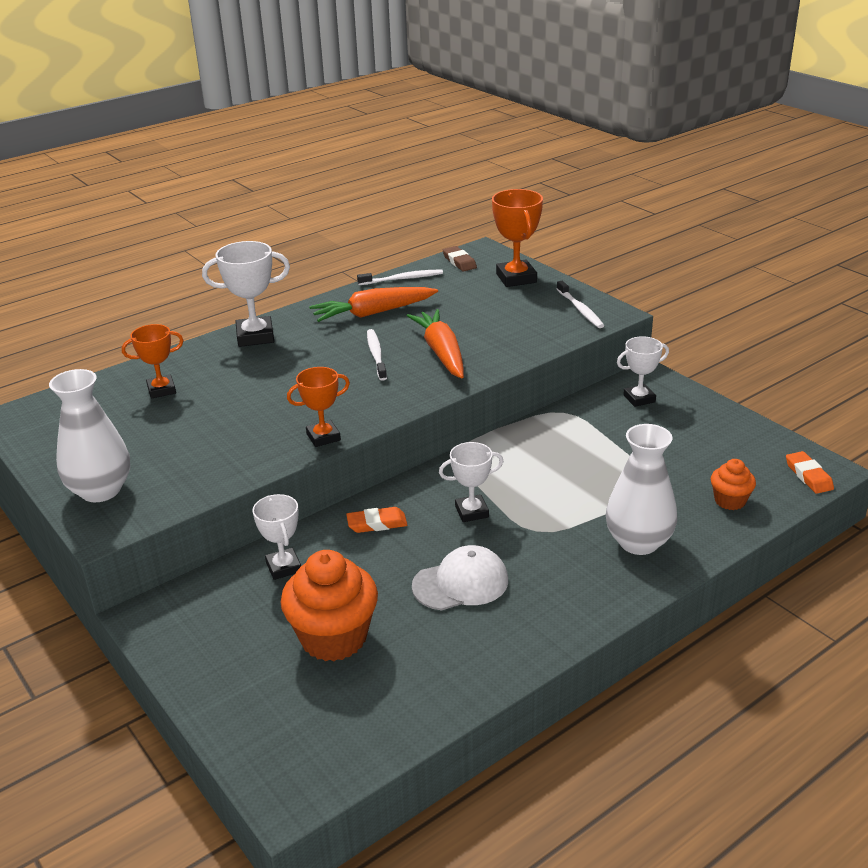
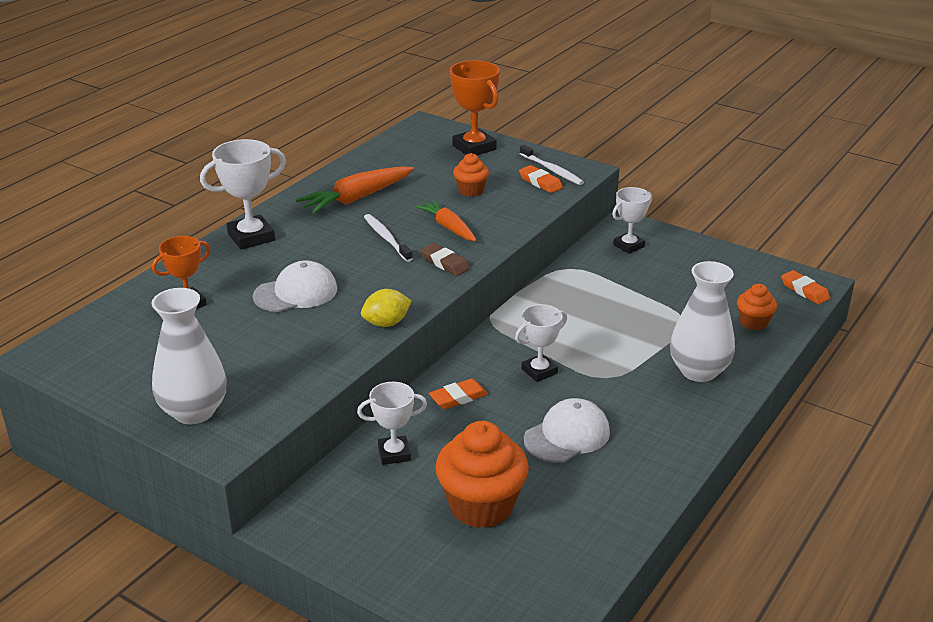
camera: 20 degrees left, 0 degrees up
white trophy [252,494,301,580] -> white trophy turned 60 degrees counterclockwise [357,382,427,465]
orange trophy [287,367,350,447] -> yellow lemon [361,289,412,327]
white toothbrush [357,269,443,285] -> none
orange carrot [407,309,464,379] -> orange carrot [415,200,476,241], size x0.66
brown eraser [443,246,477,271] -> brown eraser moved to [420,243,470,276]
none -> white cap [253,260,337,312]
none -> orange cupcake [453,153,489,197]
none -> orange eraser [519,165,563,193]

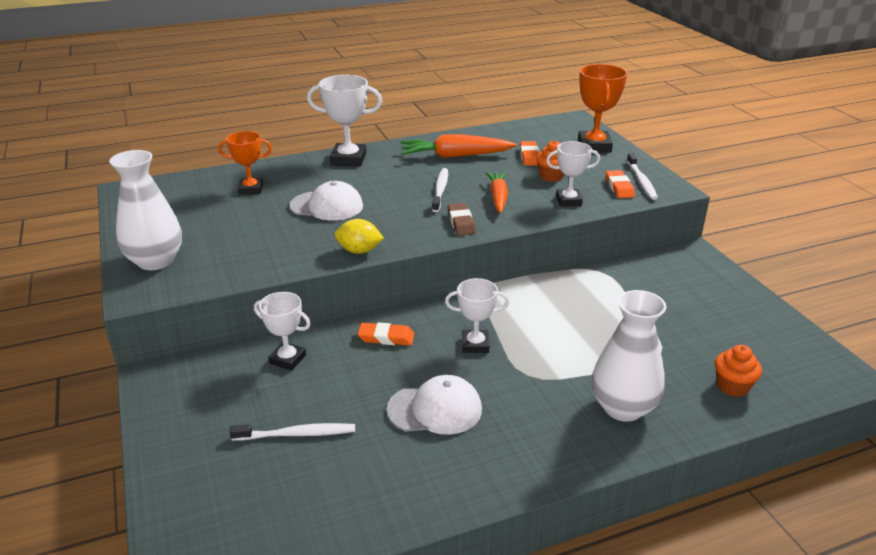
camera: 35 degrees right, 0 degrees up
orange cupcake [435,421,529,528] -> white toothbrush [229,423,355,441]
white trophy [612,187,652,254] -> white trophy moved to [546,141,600,206]
orange eraser [781,270,830,304] -> orange eraser moved to [520,141,539,166]

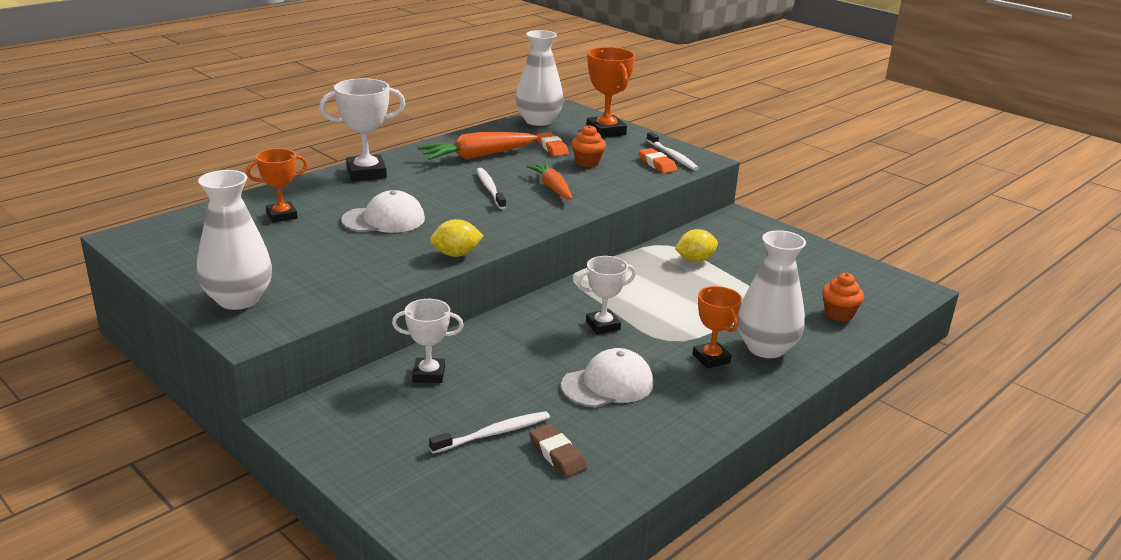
camera: 25 degrees left, 5 degrees down
orange eraser [358,323,414,345] -> none
brown eraser [448,203,476,236] -> brown eraser moved to [529,424,587,477]
white trophy [546,141,600,206] -> none
none -> white vase [515,30,563,126]
none -> yellow lemon [675,229,718,262]
none -> orange trophy [693,286,742,368]

